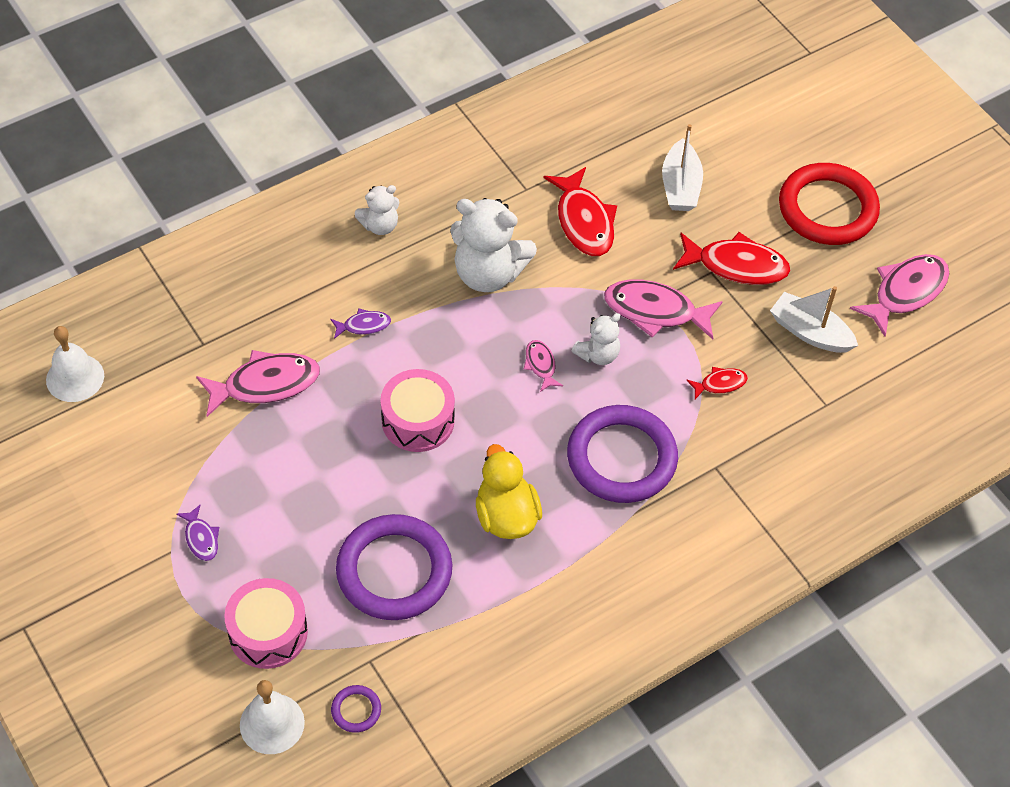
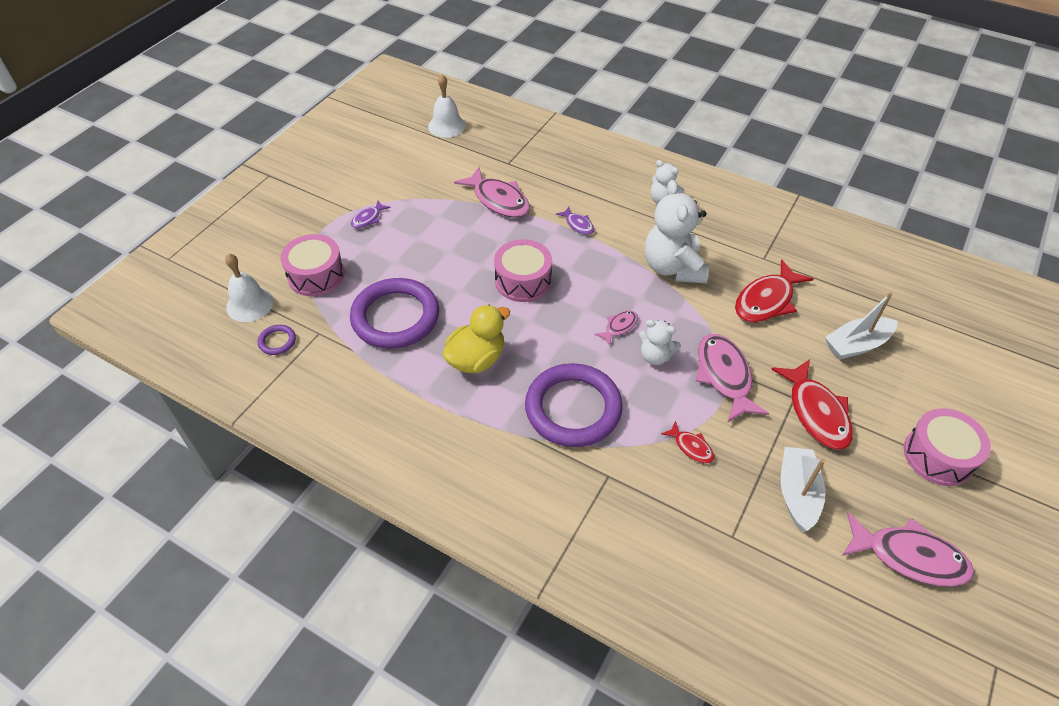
camera: 65 degrees right, 5 degrees down
red ring [779,163,880,245] -> pink drum [904,408,991,486]

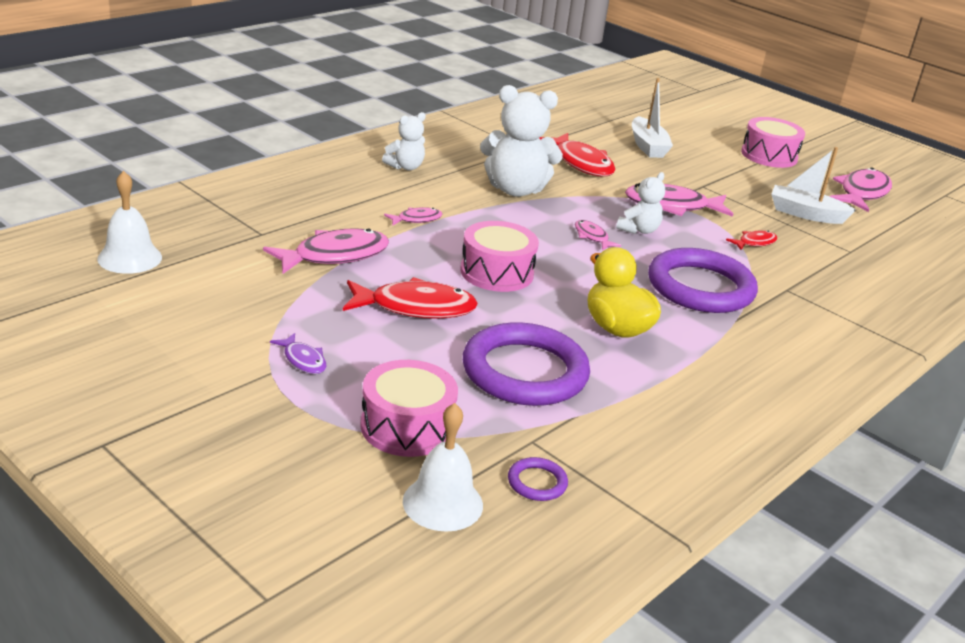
camera: 80 degrees left, 20 degrees down
purple fish [556,207,594,235] -> pink fish [384,207,443,226]
red fish [771,359,853,450] -> red fish moved to [343,277,478,319]

